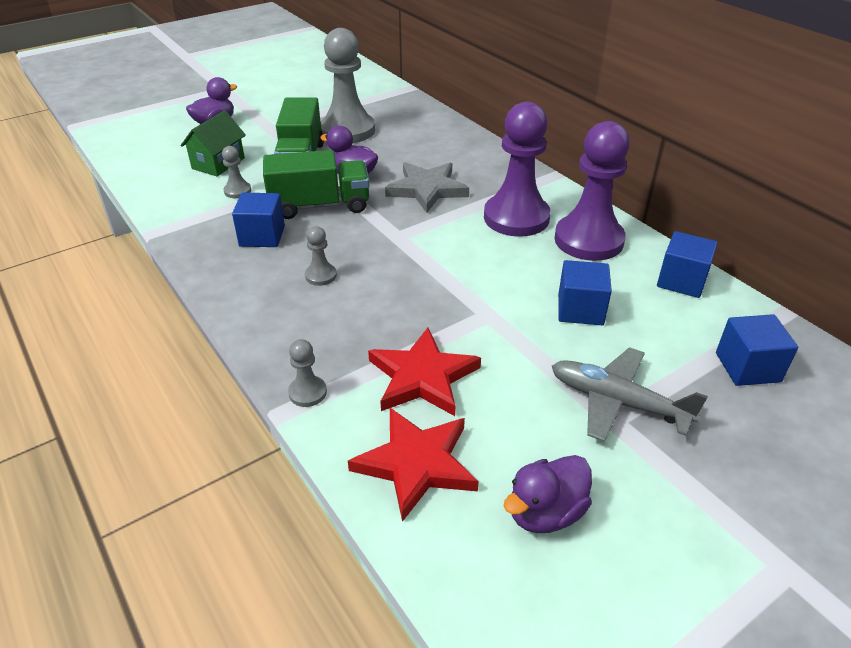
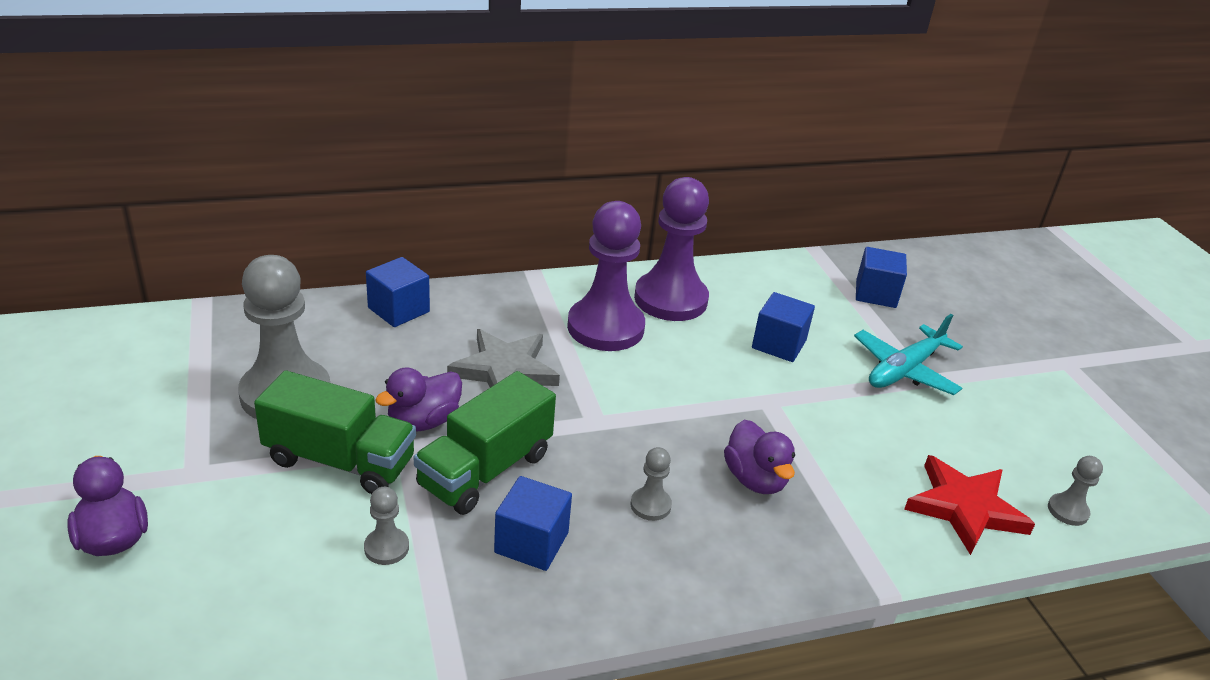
camera: 75 degrees left, 5 degrees down
green house [181,110,246,177] -> none
green truck [263,150,369,219] -> green truck turned 150 degrees counterclockwise [414,371,556,515]
grey pawn [288,339,327,407] -> grey pawn moved to [1048,456,1103,526]
red star [368,328,481,416] -> none
purple duck [504,455,592,533] -> purple duck moved to [724,419,795,494]
grey plane [552,347,708,442] -> turquoise plane [854,314,963,395]
blue cube [657,231,718,298] -> blue cube moved to [366,257,430,327]

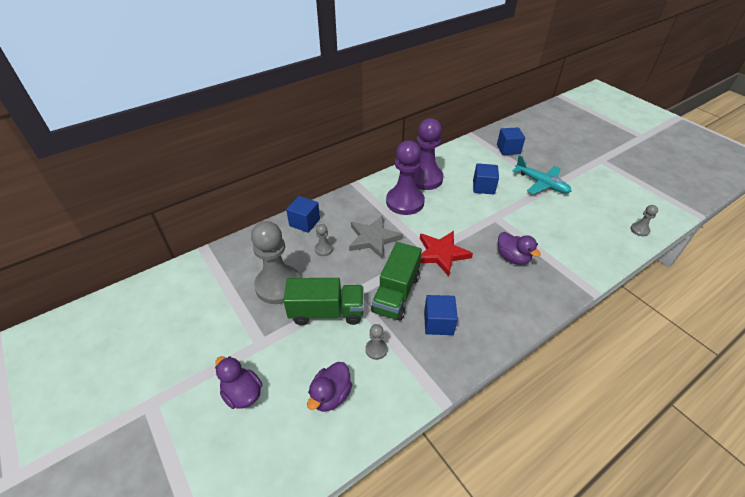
camera: 15 degrees left, 10 degrees up
purple duck [375,367,462,431] -> purple duck moved to [307,362,352,412]
grey pawn [631,447,672,521] -> grey pawn moved to [315,224,333,256]
turquoise plane [854,314,963,395] -> turquoise plane turned 75 degrees counterclockwise [512,155,572,194]
red star [904,455,1035,555] -> red star moved to [420,231,473,276]

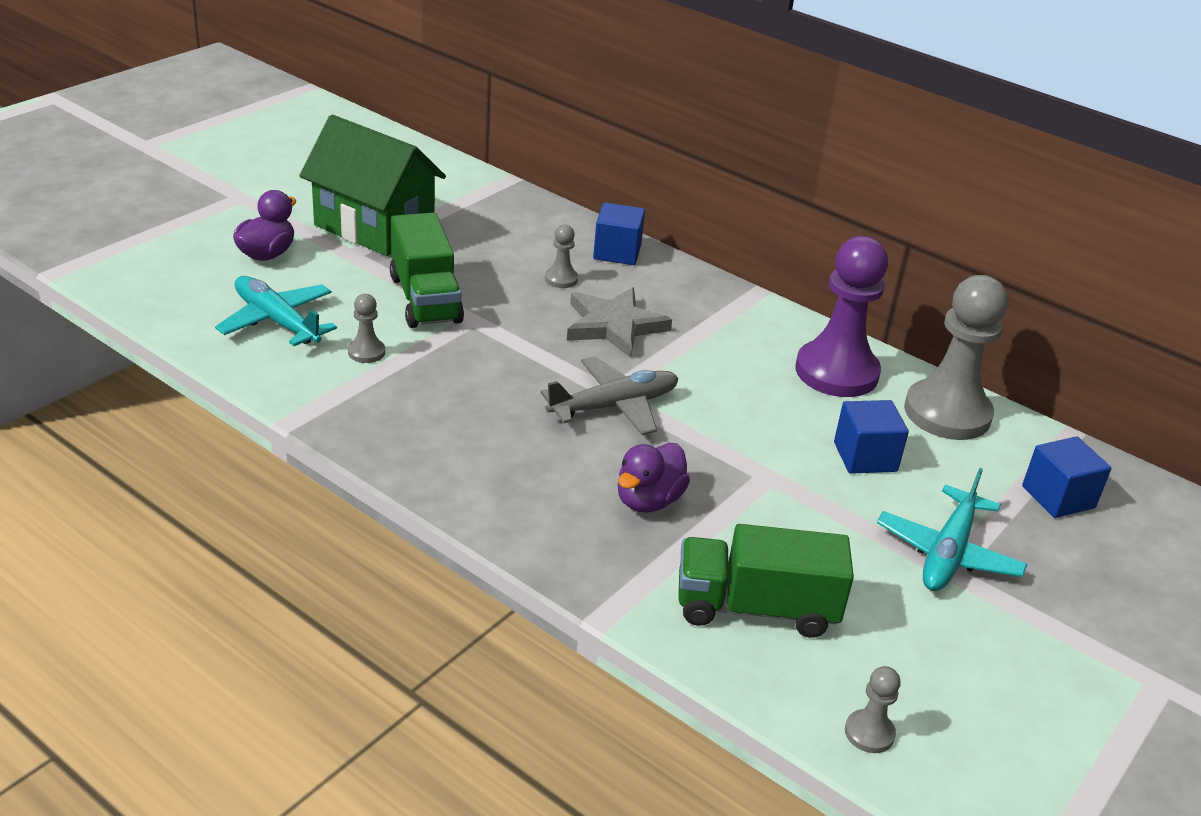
camera: 70 degrees right, 10 degrees down
grey pawn [251,221,301,304] -> grey pawn moved to [904,275,1008,440]
purple duck [307,362,352,412] -> turquoise plane [215,276,337,346]
green truck [371,242,422,321] -> green truck moved to [678,524,854,638]
purple pawn [386,140,425,215] -> none
red star [420,231,473,276] -> grey plane [540,356,679,435]
blue cube [424,295,458,335] -> none
none -> green house [299,115,446,256]

